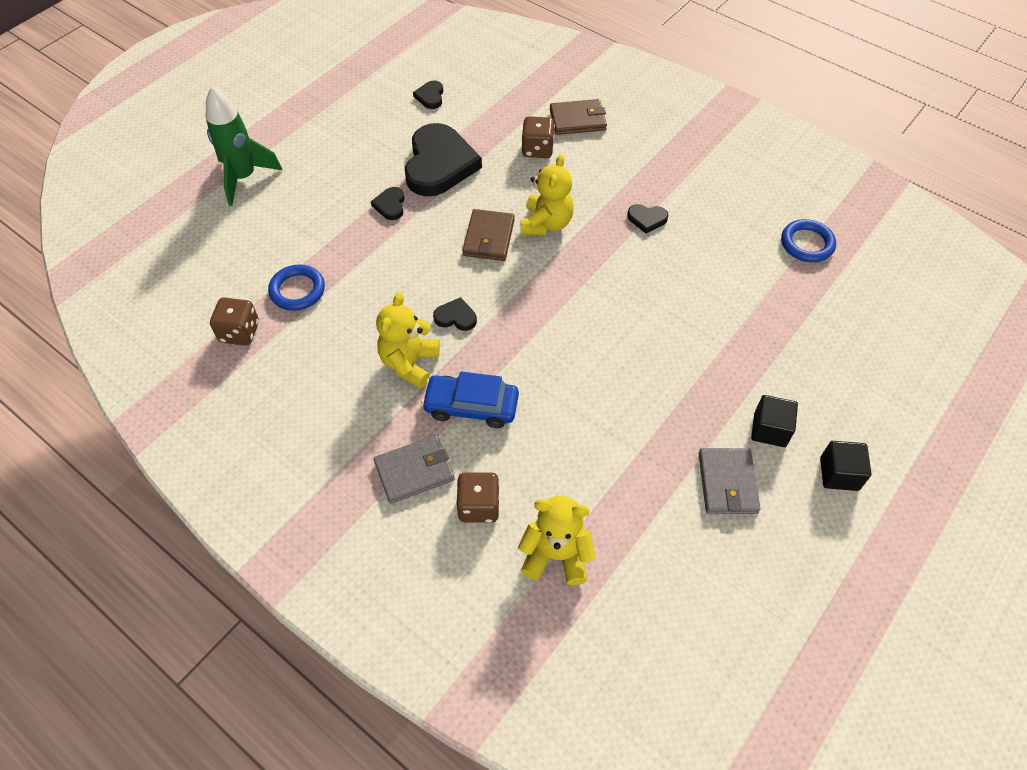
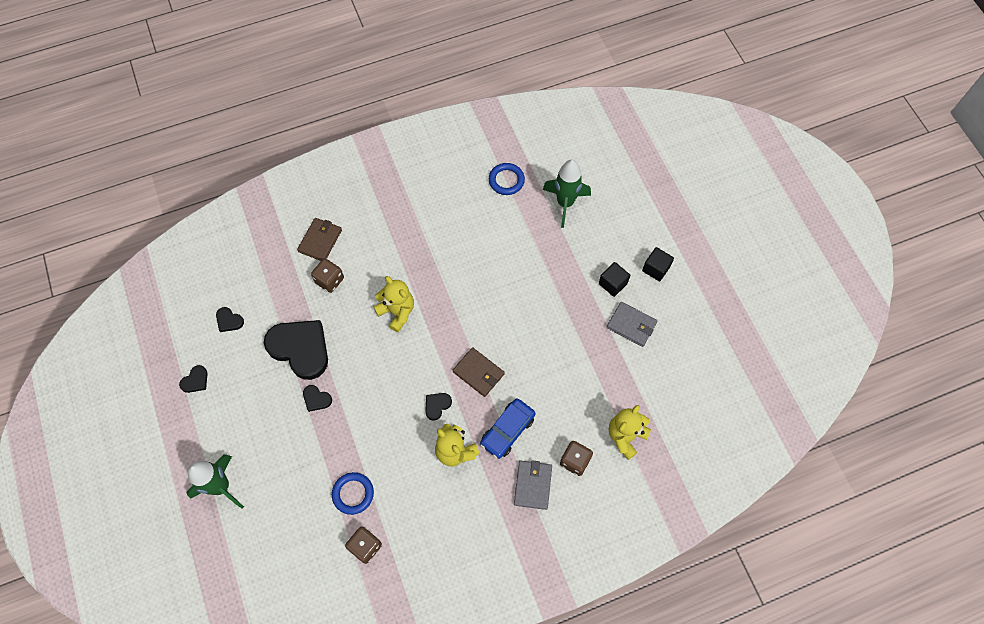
camera: 60 degrees left, 10 degrees up
brown wallet [462,209,515,261] -> brown wallet moved to [452,347,505,397]
black heart [627,204,668,233] -> black heart moved to [179,365,208,393]
none -> green rocket [543,160,591,228]

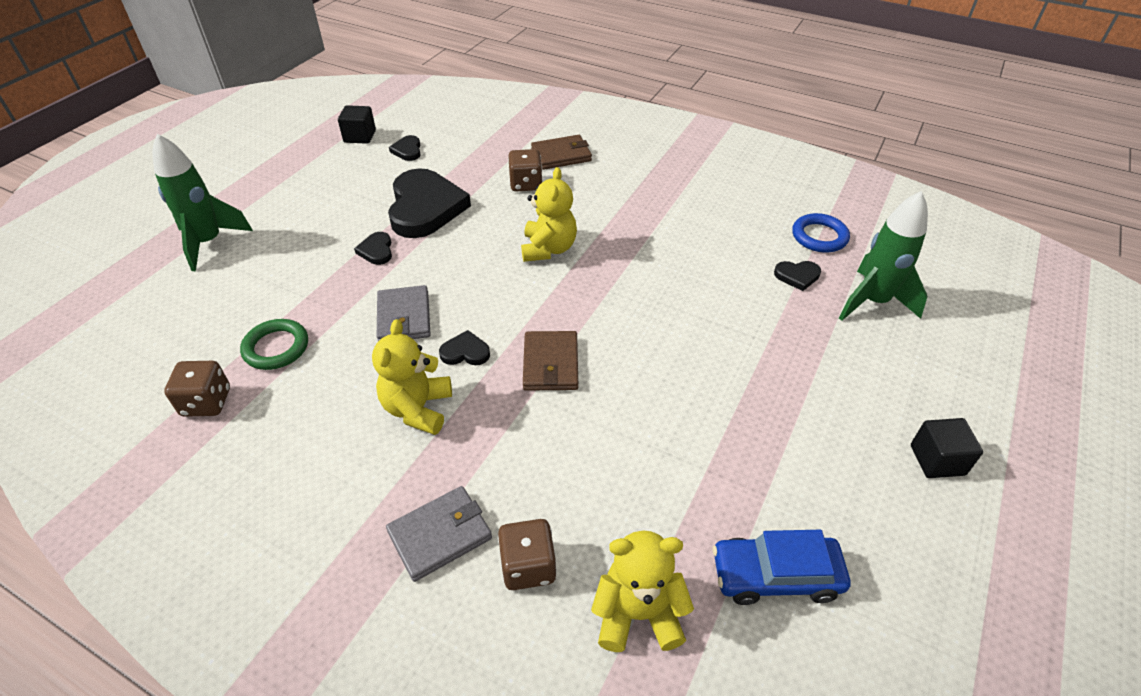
camera: 50 degrees right, 20 degrees down
black heart [179,365,208,393] -> black heart moved to [774,261,821,291]
blue ring [332,472,374,515] -> green ring [240,319,308,370]
blue car [480,398,536,459] -> blue car moved to [712,530,851,605]
black cube [599,262,630,297] -> black cube moved to [338,105,376,144]
grey wallet [607,302,657,347] -> grey wallet moved to [377,285,431,341]

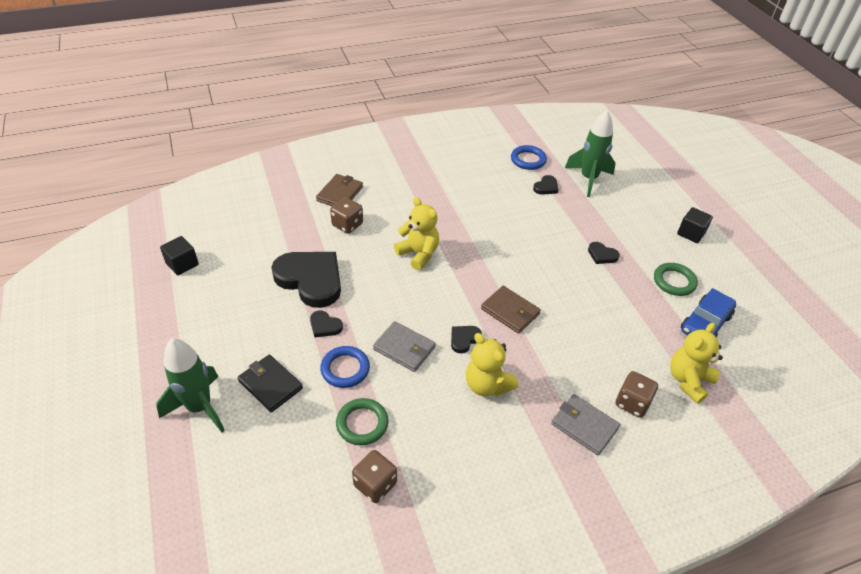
camera: 50 degrees left, 0 degrees up
grey wallet [386,486,492,582] -> grey wallet turned 60 degrees counterclockwise [551,394,620,455]
black heart [389,135,421,161] -> black heart moved to [588,242,620,264]
none -> black wallet [238,355,303,412]
none -> blue ring [320,346,370,388]
none -> green ring [654,263,698,296]

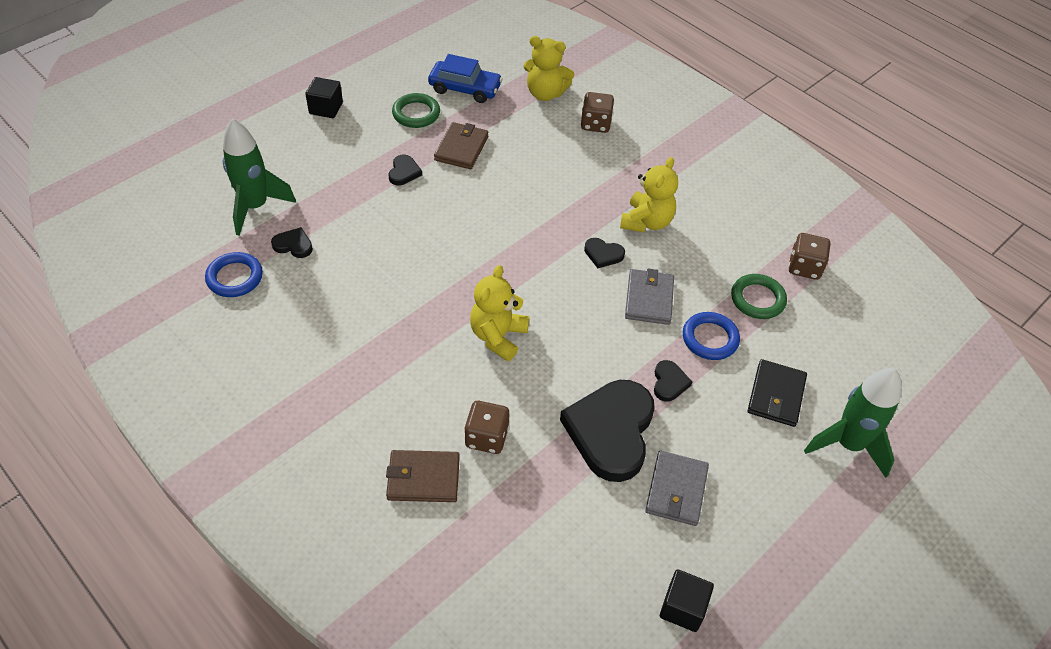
camera: 115 degrees left, 5 degrees up
brown wallet [481,286,541,334] -> brown wallet moved to [434,122,488,169]
grey wallet [551,394,620,455] -> grey wallet moved to [645,451,709,526]

